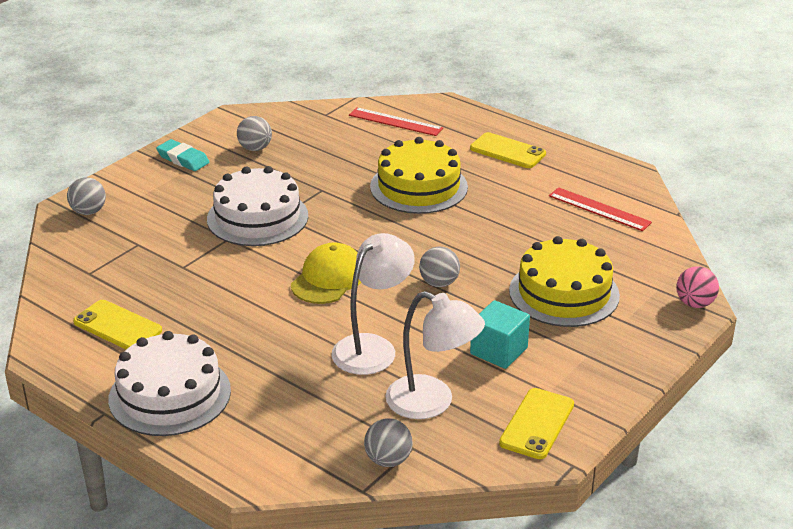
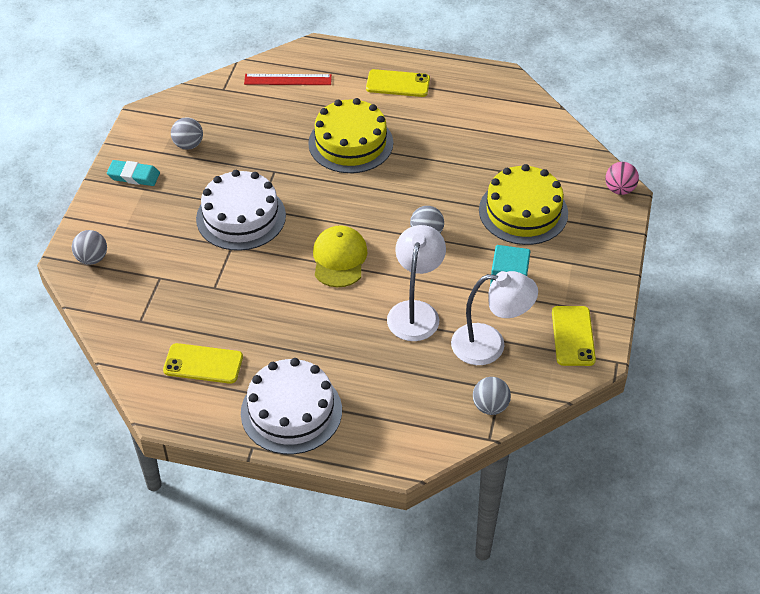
camera: 25 degrees left, 15 degrees up
red ruler [549,187,652,231] -> none

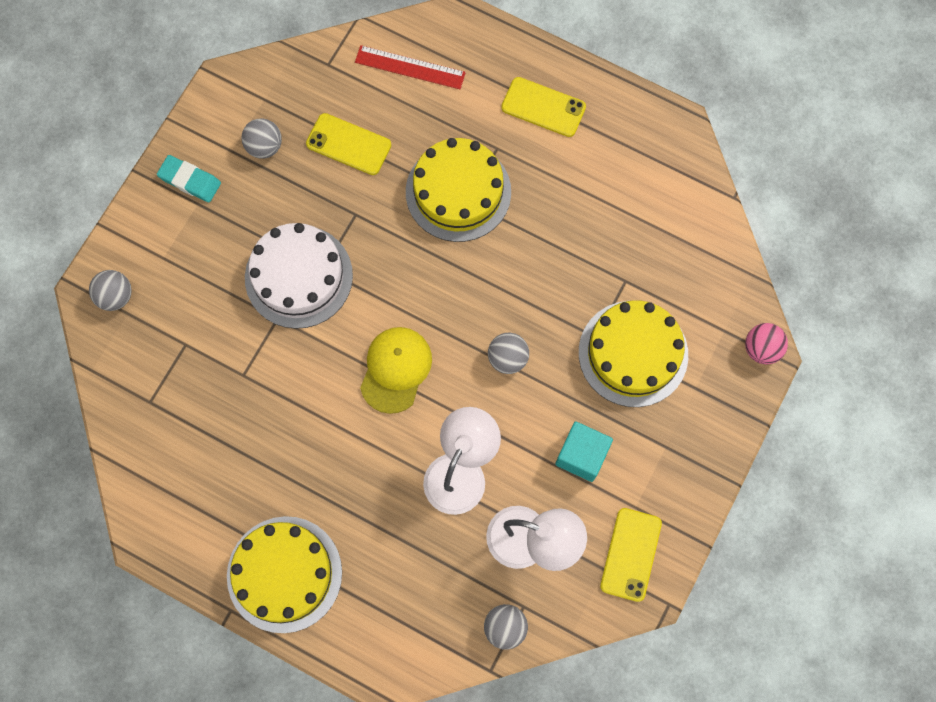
camera: 15 degrees right, 25 degrees up
yellow phone [163,343,243,384] -> yellow phone moved to [306,113,391,175]
white cake [241,358,342,454] -> yellow cake [227,516,342,633]

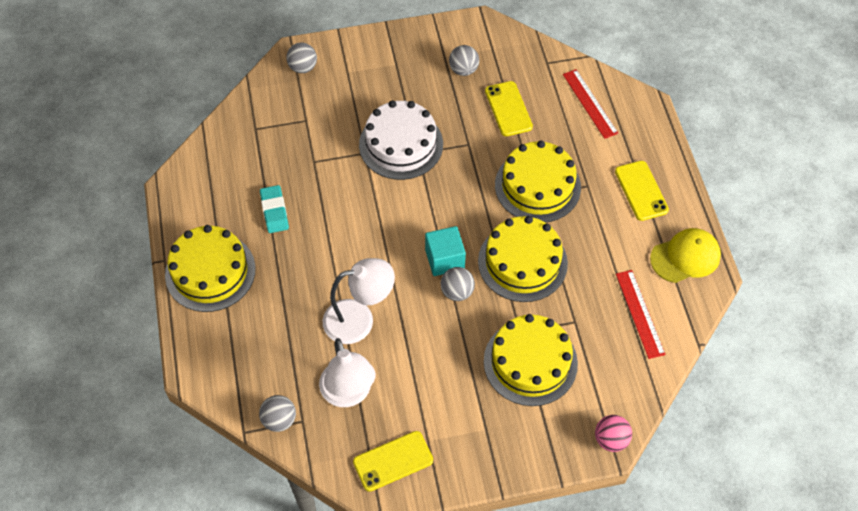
camera: 50 degrees right, 15 degrees down
turquoise eraser [157,155,221,202] -> turquoise eraser moved to [260,185,289,233]
yellow cap [360,327,432,414] -> yellow cap moved to [650,228,721,283]
turquoise cube [555,421,613,482] -> turquoise cube moved to [425,226,466,276]
none -> yellow cake [478,216,568,302]
none -> red ruler [616,270,666,359]

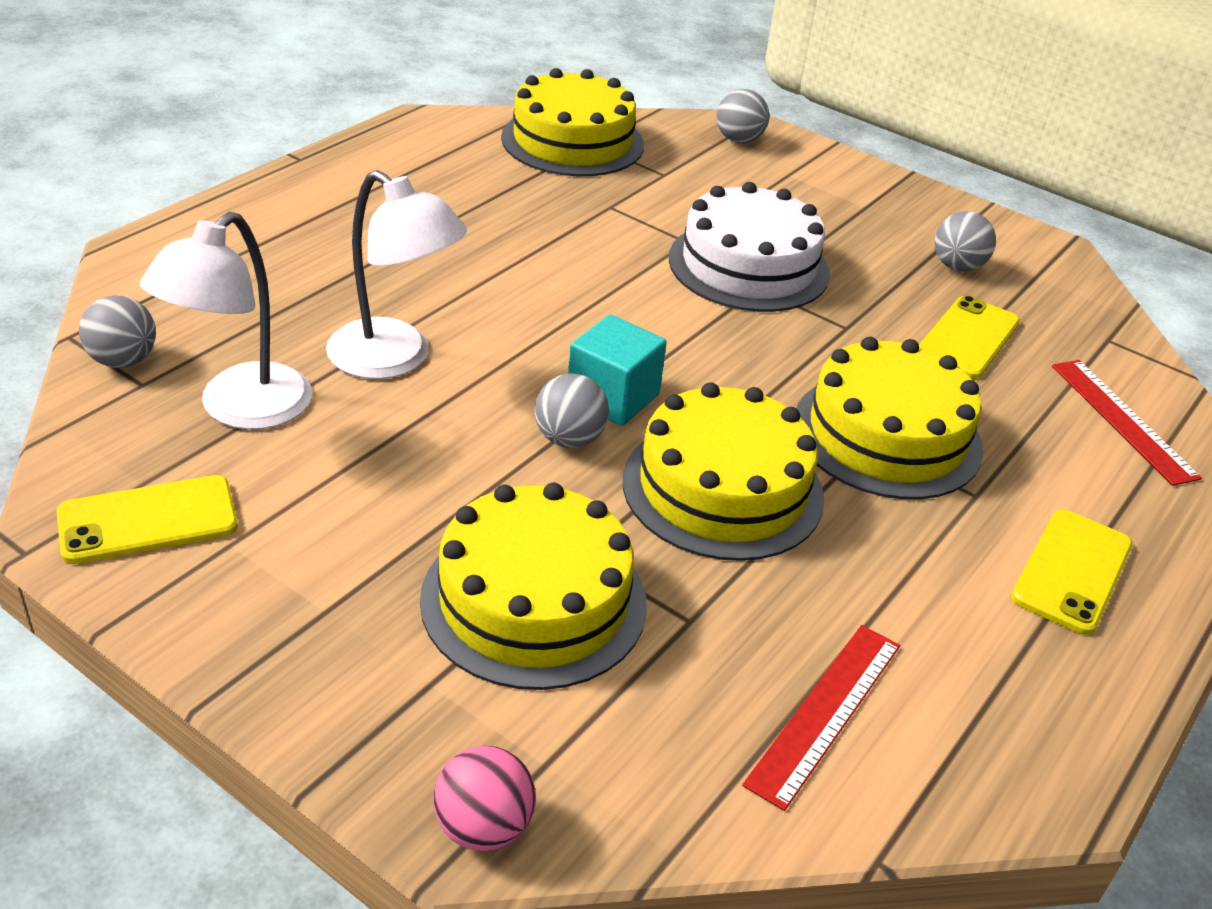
camera: 45 degrees right, 20 degrees down
yellow cake [165,225,256,312] -> yellow cake moved to [501,68,644,176]
turquoise eraser [260,185,289,233] -> none
yellow phone [353,431,433,492] -> yellow phone turned 45 degrees counterclockwise [57,475,238,564]
red ruler [563,69,619,139] -> red ruler turned 45 degrees counterclockwise [1052,360,1202,486]
yellow cap [650,228,721,283] -> none

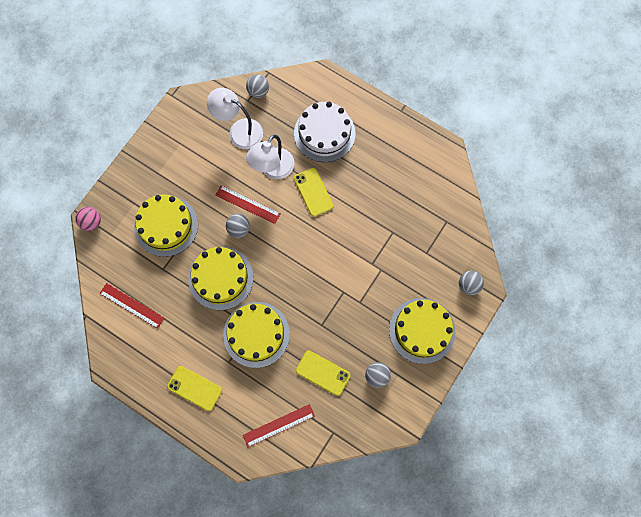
camera: 90 degrees right, 35 degrees up
yellow phone [57,475,238,564] -> yellow phone moved to [294,168,334,217]
yellow cake [501,68,644,176] -> yellow cake moved to [389,298,456,364]
turquoise cube [568,314,667,426] -> none
white cake [669,182,830,312] -> white cake moved to [294,102,355,162]
none -> red ruler [215,185,281,224]

